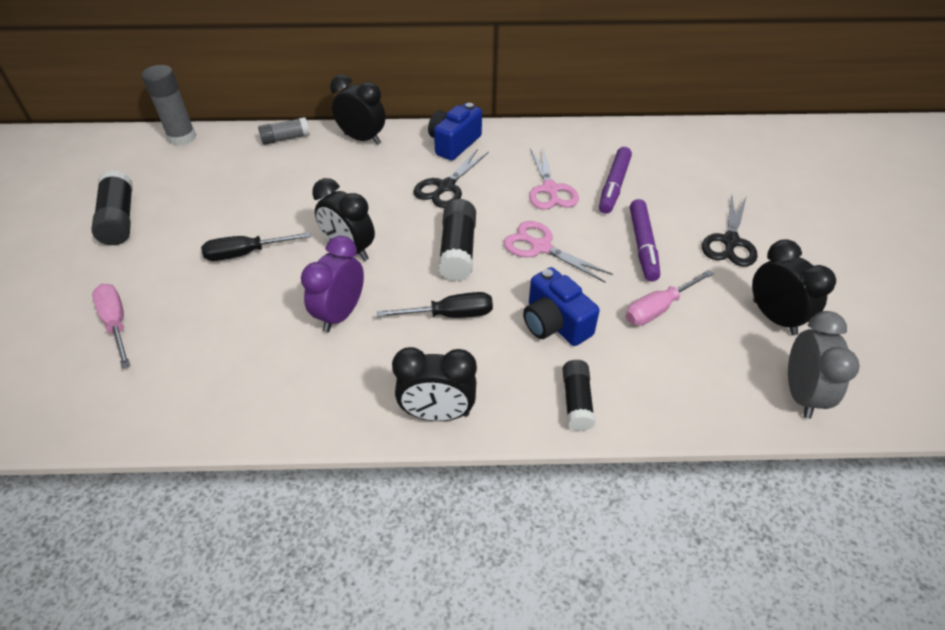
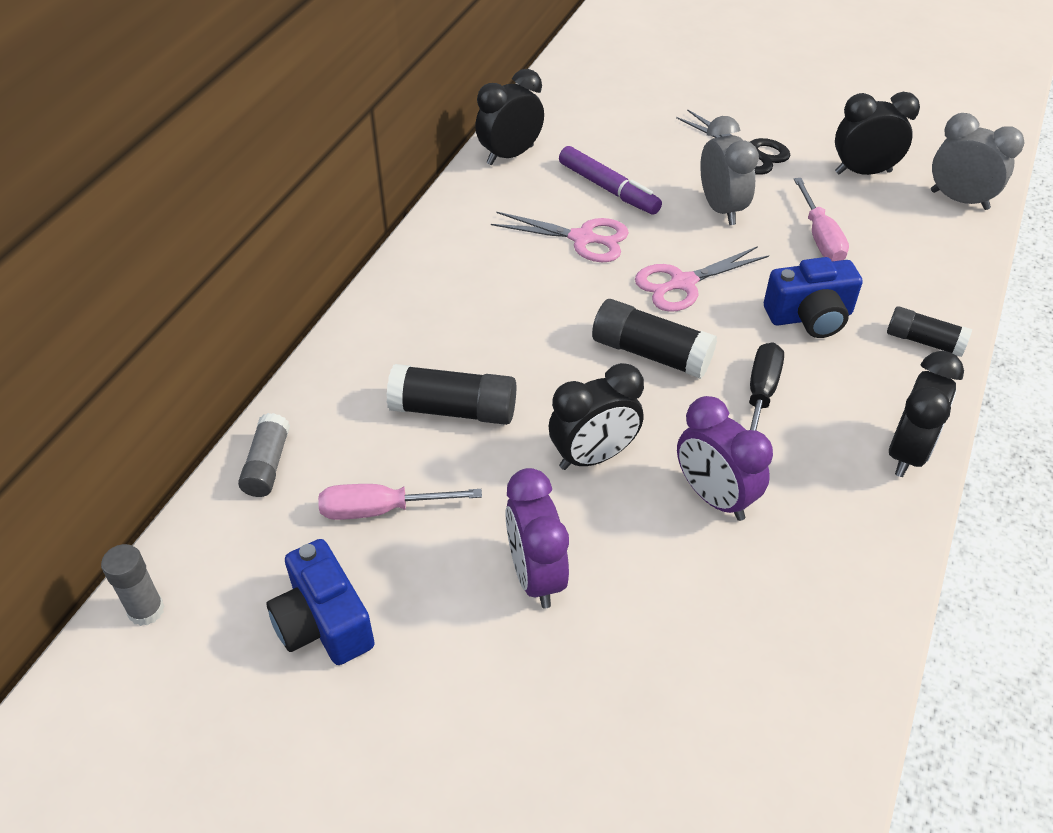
camera: 65 degrees left, 0 degrees up
black glue stick [91,170,133,245] -> black glue stick moved to [386,364,516,425]
pink screwdriver [92,284,130,369] -> pink screwdriver moved to [318,484,482,520]
grey glue stick [142,65,196,146] -> grey glue stick [101,544,164,626], size x0.65
black screwdriver [201,232,311,261] -> purple clock [505,468,569,608]
black clock [330,75,386,145] -> black clock moved to [475,69,544,165]
black scissors [413,149,489,208] -> none
blue camera [428,103,482,161] -> blue camera moved to [267,539,375,665]
purple marker [630,199,660,282] -> grey clock [700,116,759,225]

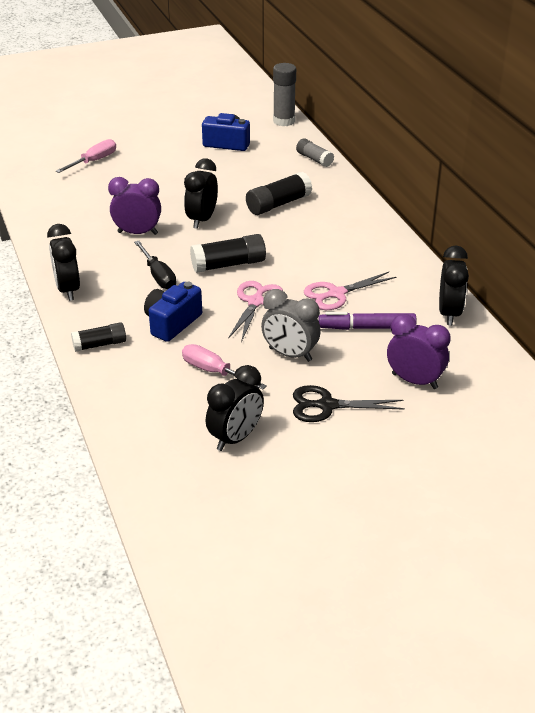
camera: 135 degrees right, 10 degrees down
grey glue stick [101,544,164,626] -> grey glue stick [273,63,296,126], size x1.53
pink screwdriver [318,484,482,520] -> pink screwdriver moved to [56,139,116,173]
purple clock [505,468,569,608] -> purple clock moved to [387,314,451,389]
grey clock [931,113,1024,210] -> none

